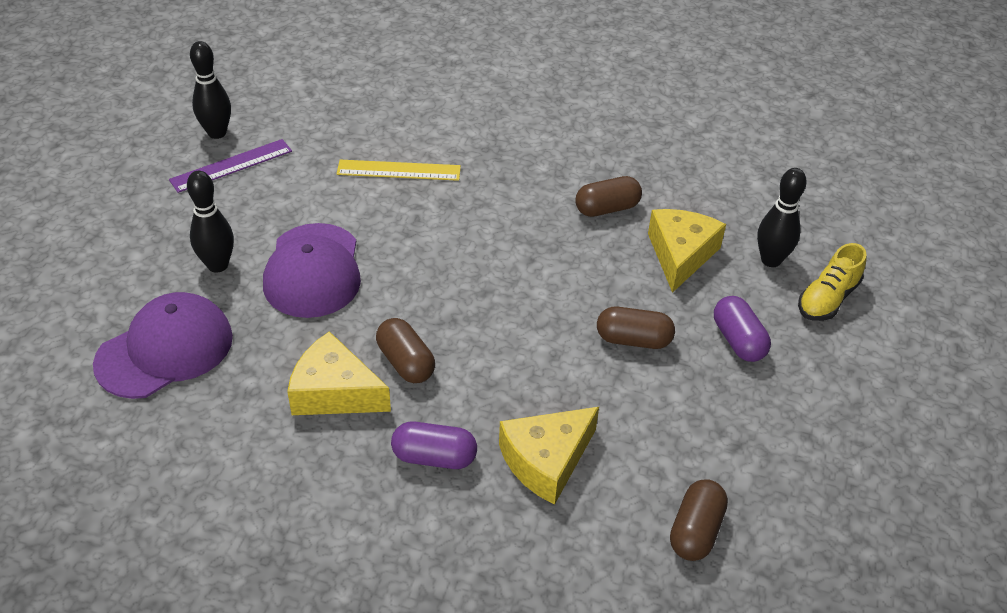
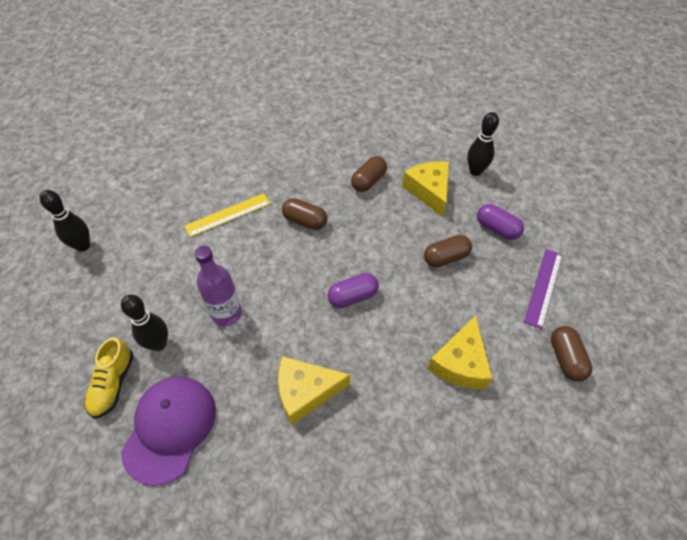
camera: 30 degrees left, 10 degrees up
purple ruler [169,139,292,193] -> purple ruler moved to [524,249,562,329]
purple cap [263,223,361,318] -> purple bottle [194,246,242,326]
brown capsule [376,318,435,383] -> brown capsule moved to [282,198,327,230]
purple capsule [391,422,477,469] -> purple capsule moved to [328,273,379,308]
yellow shoe [798,243,867,321] -> yellow shoe moved to [85,338,134,419]

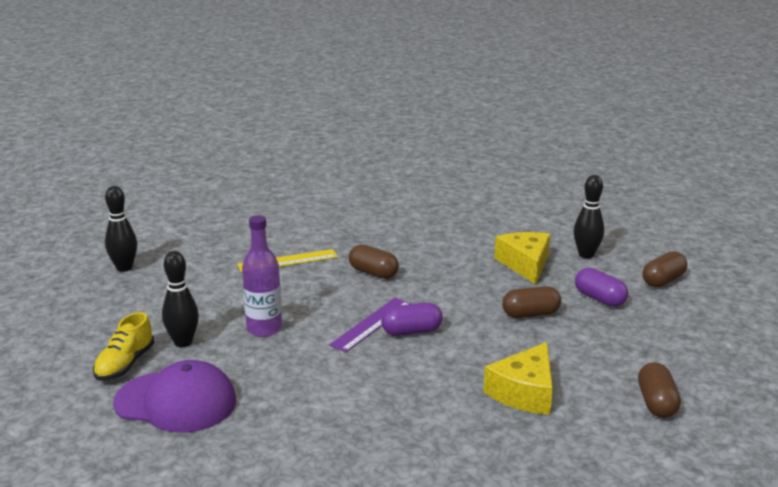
camera: 10 degrees right, 30 degrees down
purple cap [121,377,216,486] -> purple cap turned 75 degrees clockwise [113,360,236,433]
yellow cheese [278,356,350,425] -> none
brown capsule [351,156,387,192] -> brown capsule moved to [642,251,687,287]
purple ruler [524,249,562,329] -> purple ruler moved to [329,298,411,352]

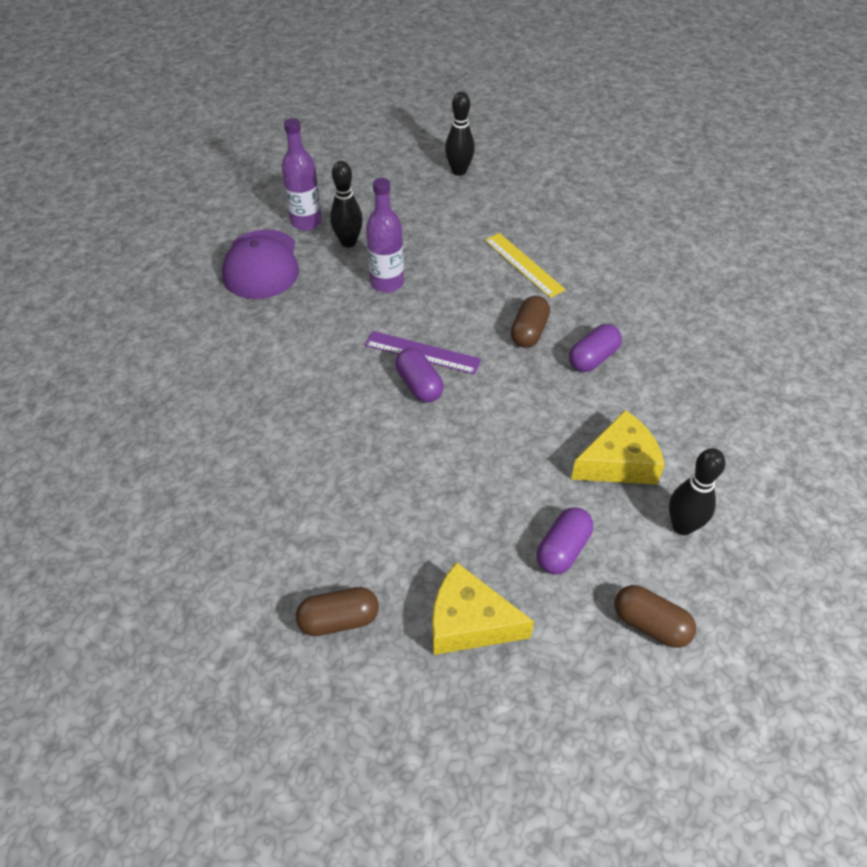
camera: 75 degrees right, 25 degrees up
yellow shoe [93,312,154,381] -> purple bottle [282,118,322,231]
yellow cheese [484,342,553,415] -> yellow cheese moved to [432,562,534,655]
brown capsule [502,286,561,318] -> none
none -> purple capsule [569,324,622,372]

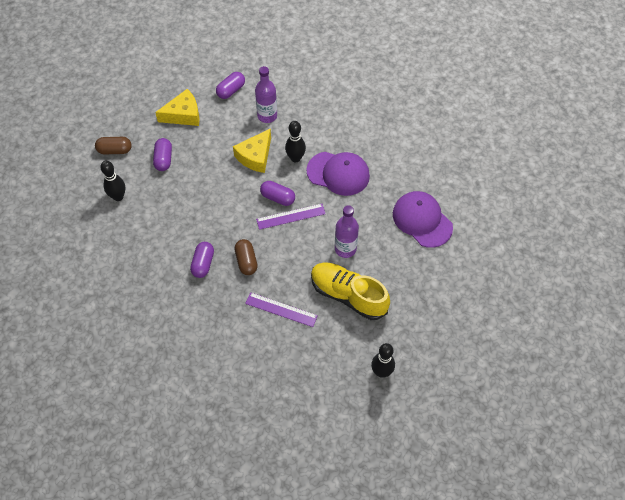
camera: 145 degrees right, 10 degrees up
purple bottle [282,118,322,231] -> purple bottle moved to [255,66,277,123]
brown capsule [296,587,379,636] -> purple capsule [216,72,245,99]
black bowling pin [330,161,363,247] -> black bowling pin moved to [285,121,306,162]
yellow ruler [485,233,566,298] -> purple ruler [245,292,318,327]
yellow cheese [571,410,665,485] -> yellow cheese moved to [233,128,271,173]
none -> purple cap [306,152,370,196]
none -> yellow shoe [311,263,390,320]

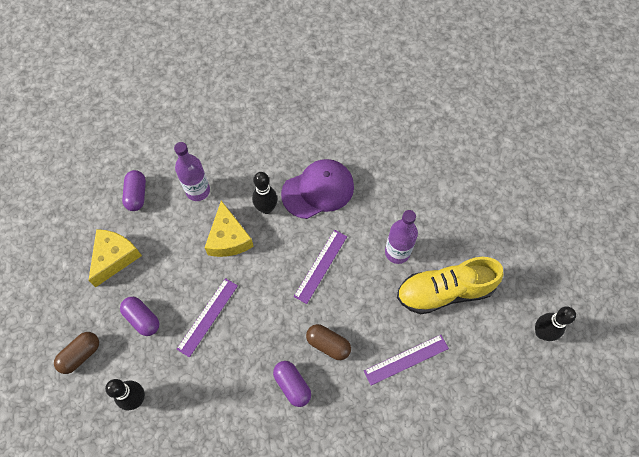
camera: 45 degrees left, 5 degrees up
purple capsule [260,181,295,206] -> none
purple cap [393,191,453,248] -> none
none -> purple ruler [177,278,238,358]

